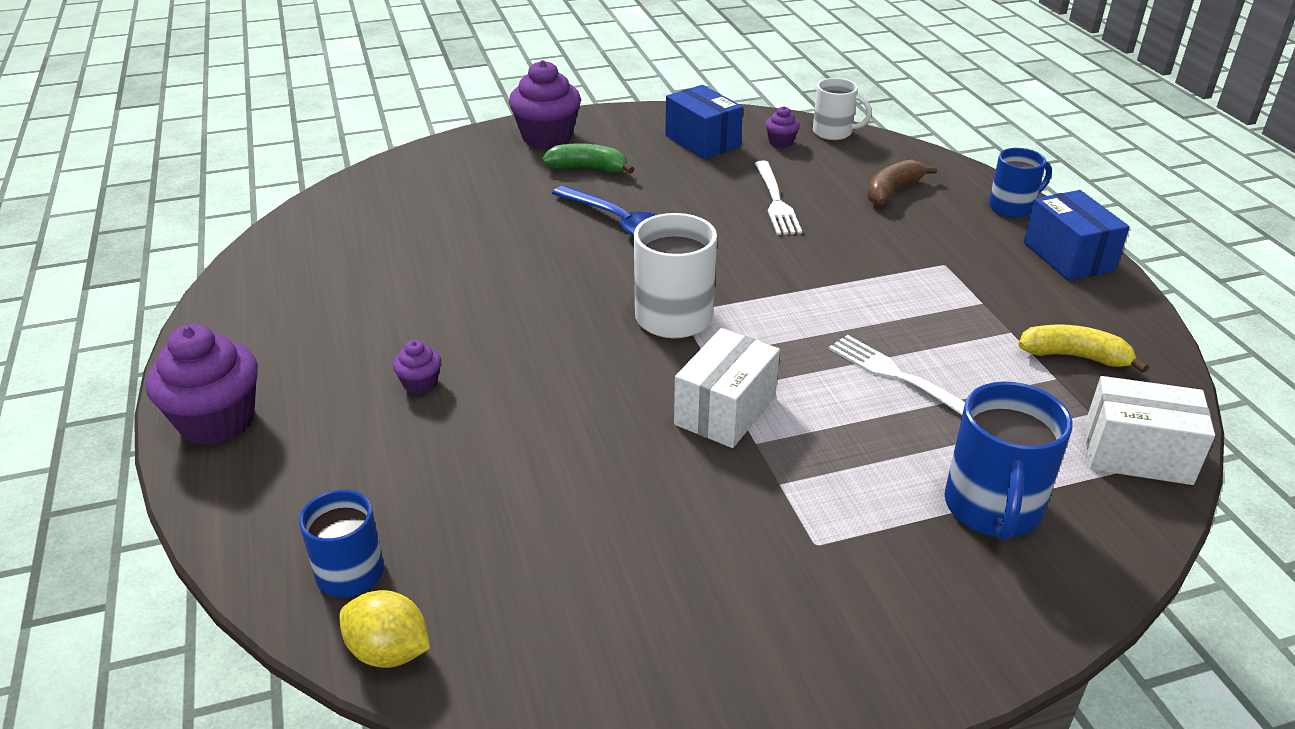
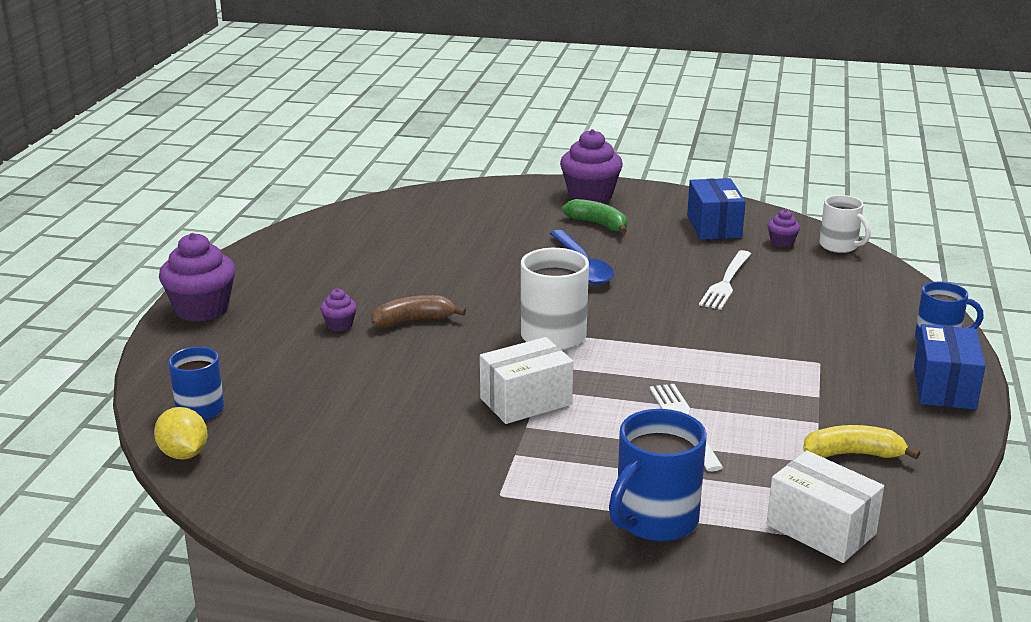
camera: 30 degrees right, 10 degrees down
brown banana [867,159,937,206] -> brown banana moved to [371,295,466,328]
yellow banana [1018,324,1148,373] -> yellow banana turned 45 degrees counterclockwise [804,425,920,460]

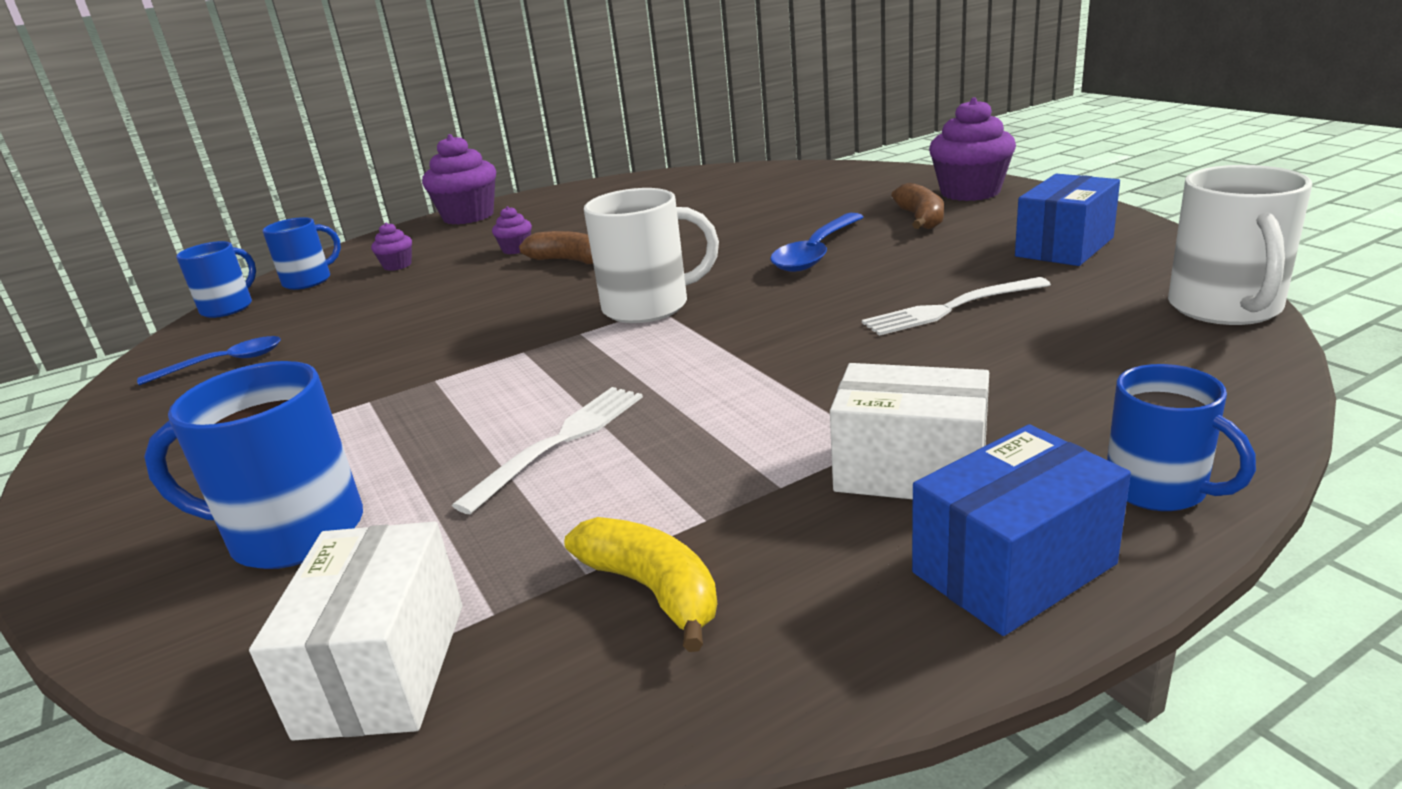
camera: 50 degrees right, 0 degrees up
yellow lemon [154,407,208,460] -> blue mug [176,241,256,318]
white box [480,337,573,424] -> white box moved to [830,363,989,499]
green banana [562,199,627,234] -> brown banana [891,183,944,229]
purple cupcake [768,209,800,247] -> purple cupcake moved to [371,223,412,271]
white mug [819,195,871,253] -> white mug [1168,165,1312,325], size x1.53
none -> blue spoon [137,336,281,385]

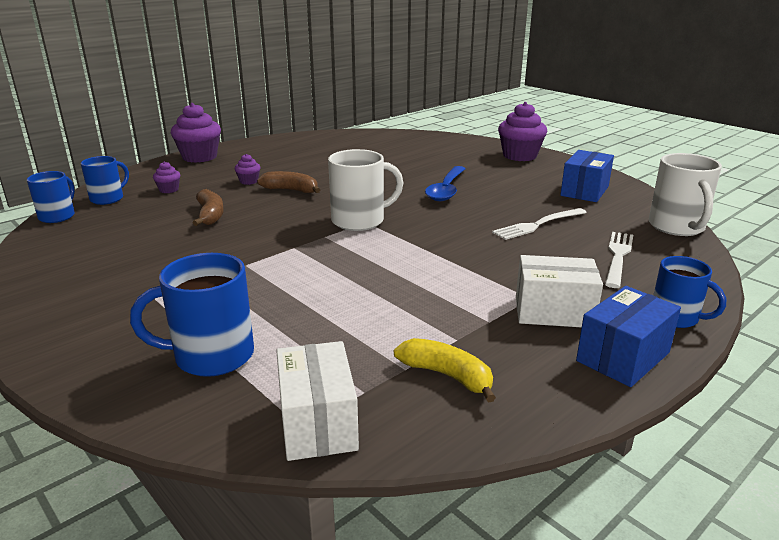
camera: 15 degrees left, 0 degrees up
blue spoon [137,336,281,385] -> none
white fork [452,387,643,514] -> white fork moved to [605,232,633,288]
brown banana [891,183,944,229] -> brown banana moved to [193,189,224,226]

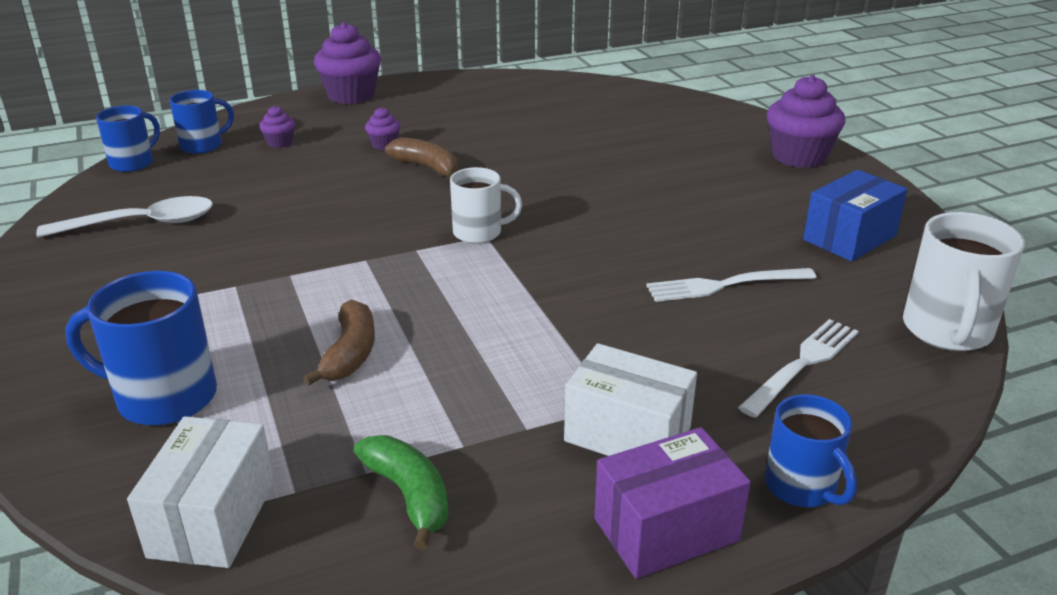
camera: 20 degrees right, 5 degrees up
brown banana [193,189,224,226] -> brown banana moved to [303,299,375,386]
white mug [328,149,403,231] -> white mug [450,167,522,244], size x0.65
yellow banana [394,338,496,402] -> green banana [354,435,449,550]
blue spoon [425,166,466,201] -> none
blue box [576,286,681,387] -> purple box [594,427,751,579]
none -> white spoon [36,196,213,238]

